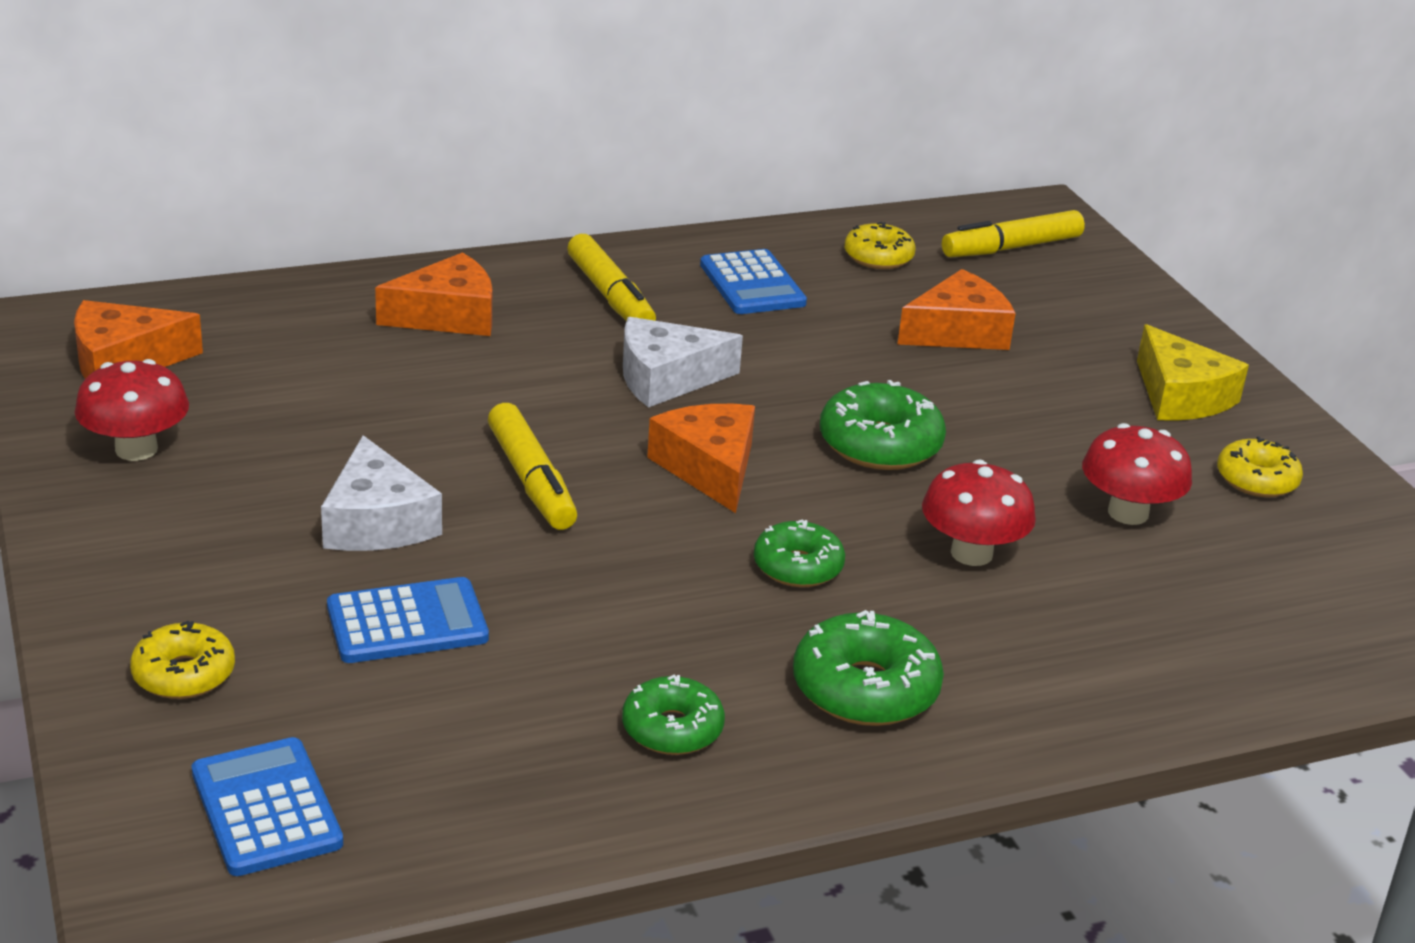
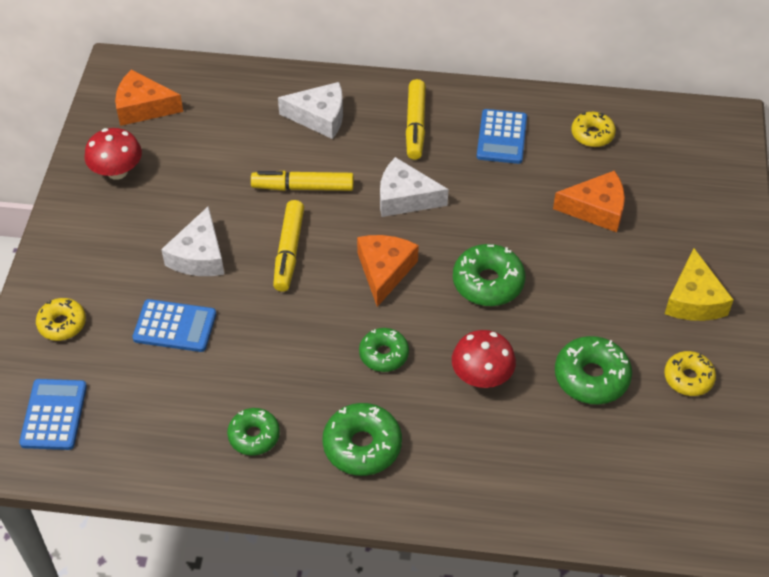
camera: 30 degrees right, 20 degrees up
orange cheese [375,252,492,336] -> white cheese [278,82,343,139]
yellow marker [942,210,1085,258] -> yellow marker moved to [251,171,354,191]
red mushroom [1082,423,1192,525] -> green donut [555,336,632,404]

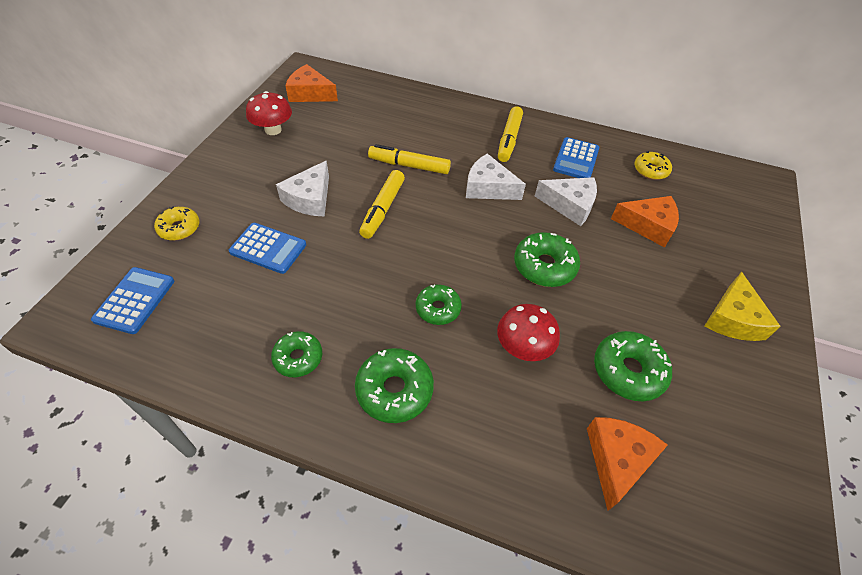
camera: 10 degrees right, 0 degrees up
white cheese [278,82,343,139] -> white cheese moved to [535,177,597,226]
orange cheese [357,235,419,307] -> orange cheese moved to [587,417,668,511]
yellow donut [664,351,716,396] -> none

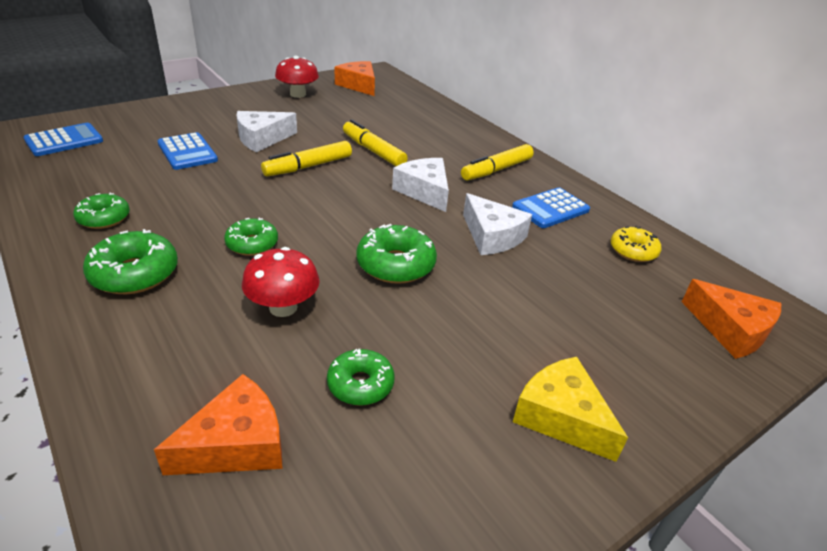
camera: 35 degrees right, 15 degrees down
yellow donut [154,206,199,241] -> none
green donut [594,331,672,401] -> green donut [327,349,395,406], size x0.66
orange cheese [611,196,679,248] -> orange cheese moved to [682,279,781,359]
yellow cheese [704,272,781,341] -> yellow cheese turned 90 degrees clockwise [513,357,628,462]

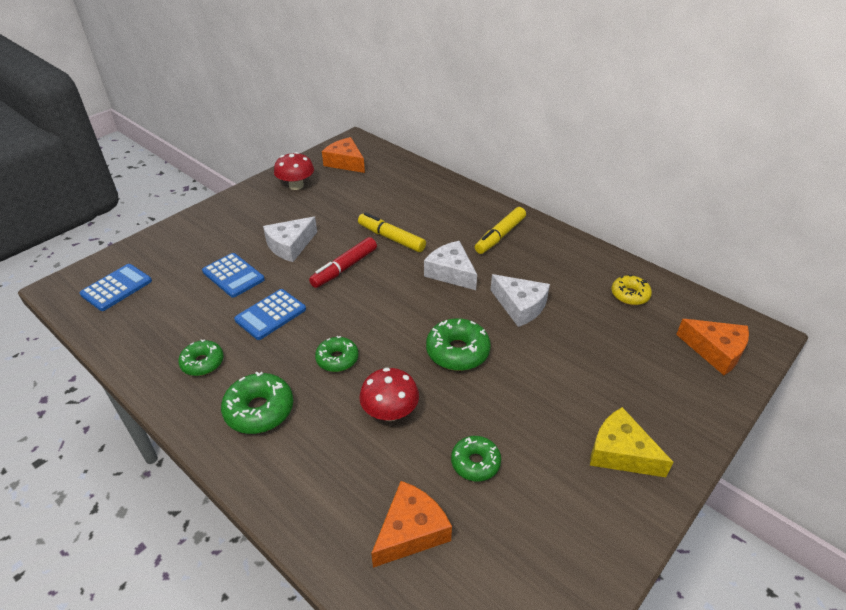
camera: 10 degrees left, 5 degrees up
yellow marker [261,141,352,176] -> red marker [309,237,377,288]
blue calculator [512,187,590,228] -> blue calculator moved to [234,289,306,340]

